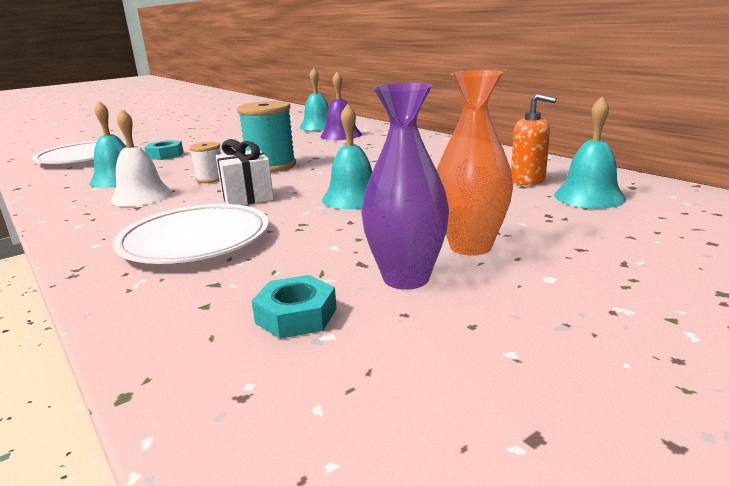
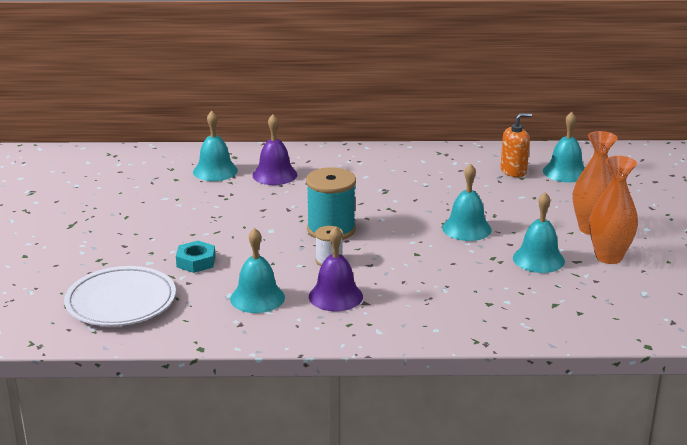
camera: 55 degrees left, 5 degrees up
white bell [110,109,172,206] -> purple bell [309,226,363,311]
white plate [113,204,269,264] -> none
white gift [216,139,274,205] -> none
turquoise nut [252,275,337,339] -> none
purple vase [361,83,449,290] -> orange vase [589,156,638,264]
none -> turquoise bell [513,192,565,273]

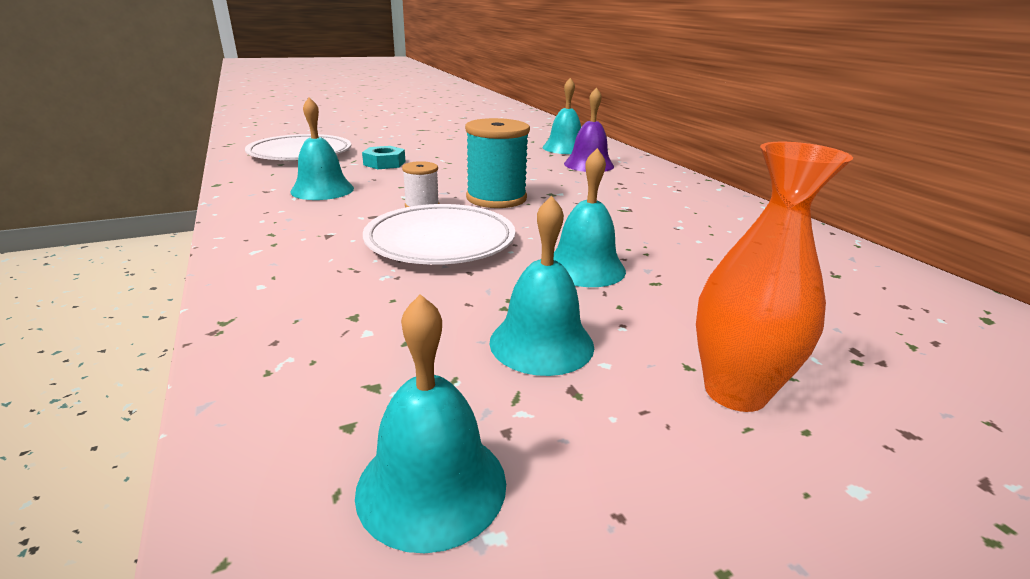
camera: 65 degrees right, 0 degrees up
purple bell [309,226,363,311] -> none
orange soap dispenser [501,113,532,177] -> none
turquoise bell [543,112,585,182] -> turquoise bell moved to [355,294,506,553]
orange vase [589,156,638,264] -> none
none -> white plate [363,204,515,265]

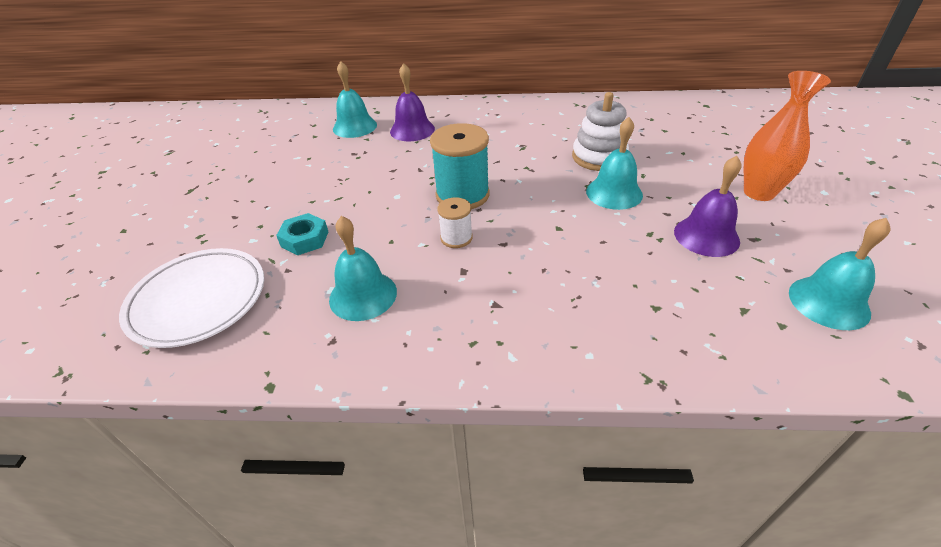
camera: 60 degrees left, 15 degrees up
white plate [363,204,515,265] -> none
turquoise bell [490,195,594,376] -> purple bell [674,156,742,257]
none -> white stacking toy [572,92,629,171]

